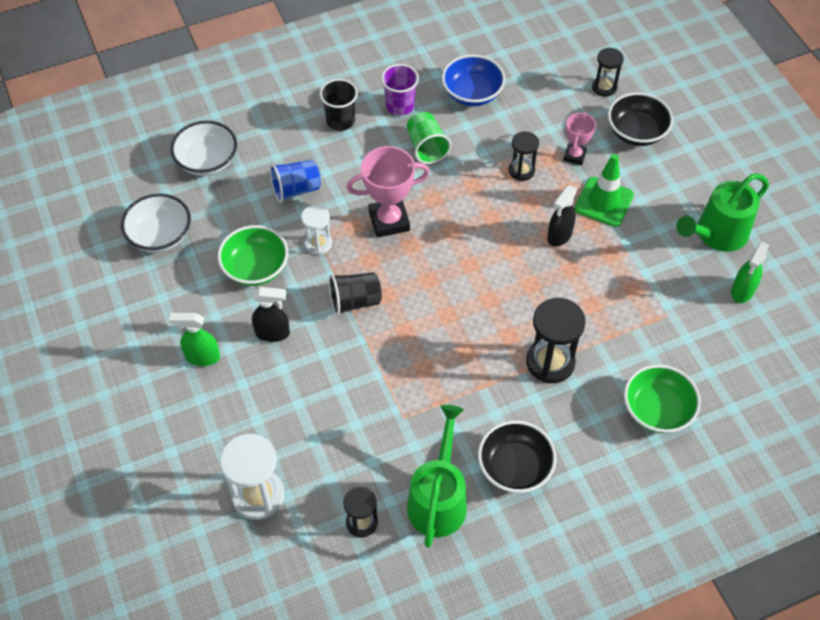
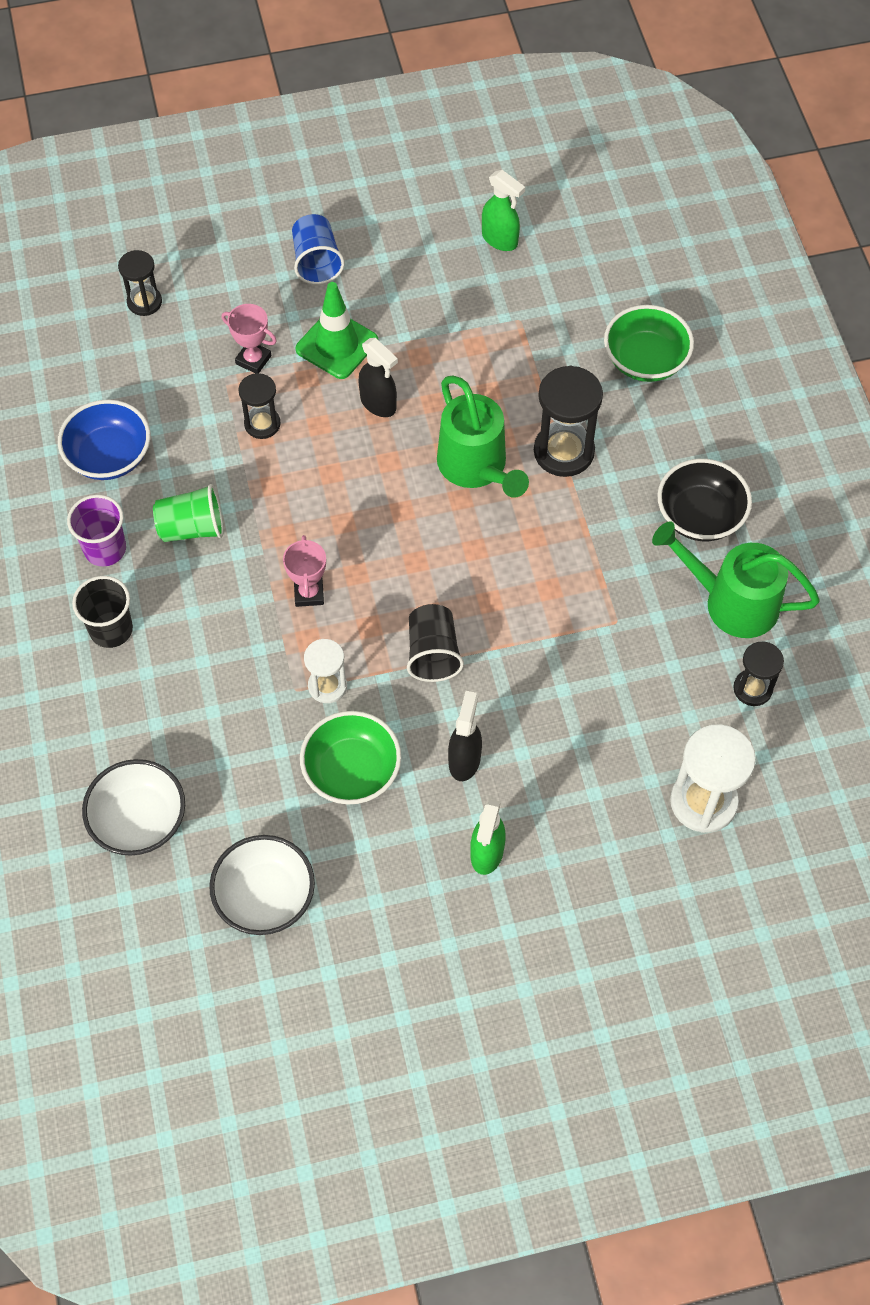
camera: 80 degrees left, 5 degrees up
blue cup [270,160,321,203] -> blue cup moved to [292,214,345,284]
pink trophy [347,146,430,238] -> pink trophy [283,535,326,607], size x0.59
black bowl [608,92,673,146] -> none
green watering can [676,173,769,252] -> green watering can moved to [437,376,529,498]

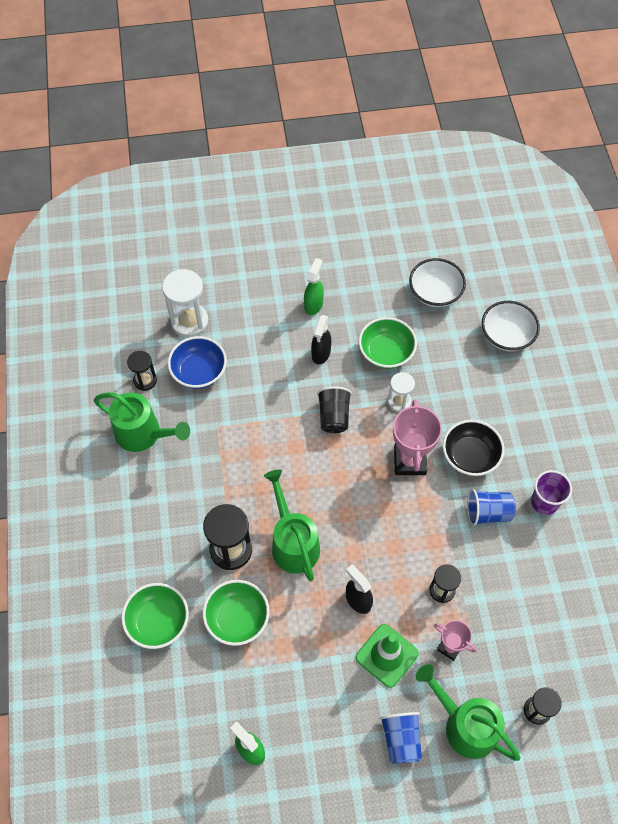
camera: 175 degrees left, 0 degrees up
blue bowl [58,399,150,480] -> blue bowl moved to [168,336,227,389]
black cup [72,576,133,648] -> none
green cup [153,484,223,542] -> blue cup [467,489,516,526]
pink trophy [283,535,326,607] -> pink trophy [393,399,442,475], size x1.71
black bowl [657,459,752,541] -> black bowl moved to [443,420,505,476]
none -> green bowl [203,580,270,646]
none -> green watering can [415,664,520,761]

